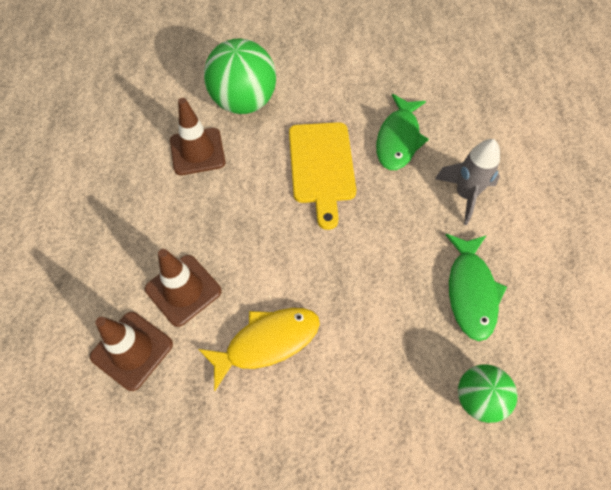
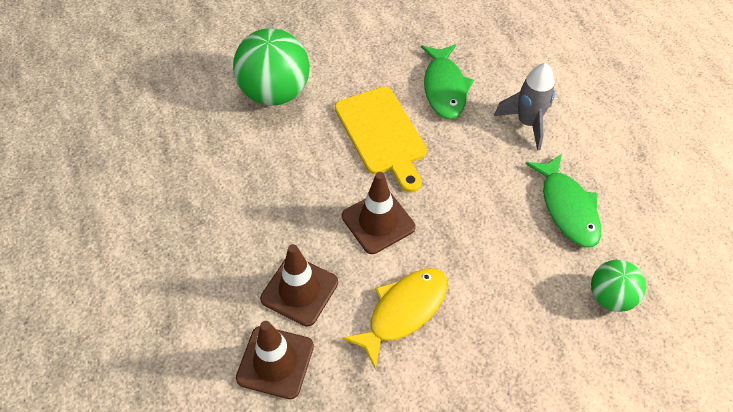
camera: 20 degrees left, 5 degrees down
brown traffic cone [170,98,225,175] -> brown traffic cone moved to [342,172,415,254]

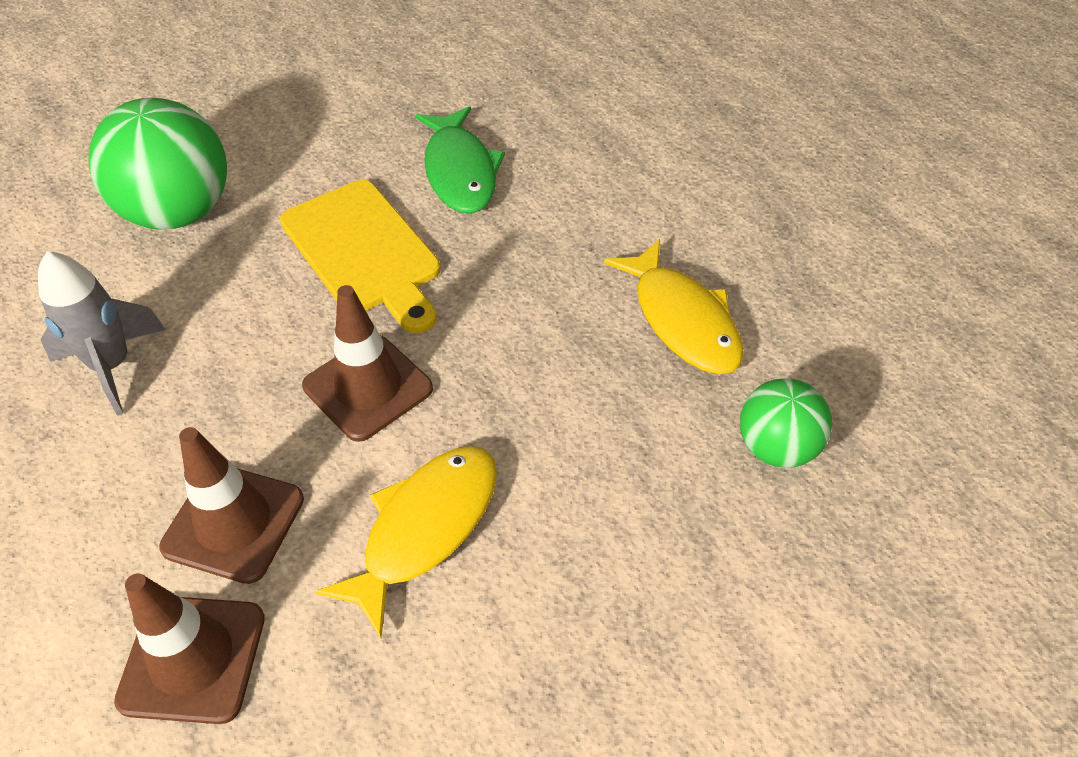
camera: 10 degrees left, 5 degrees down
grey rocket [494,63,555,150] -> grey rocket moved to [38,251,166,416]
green fish [525,154,601,247] -> yellow fish [604,239,744,374]

